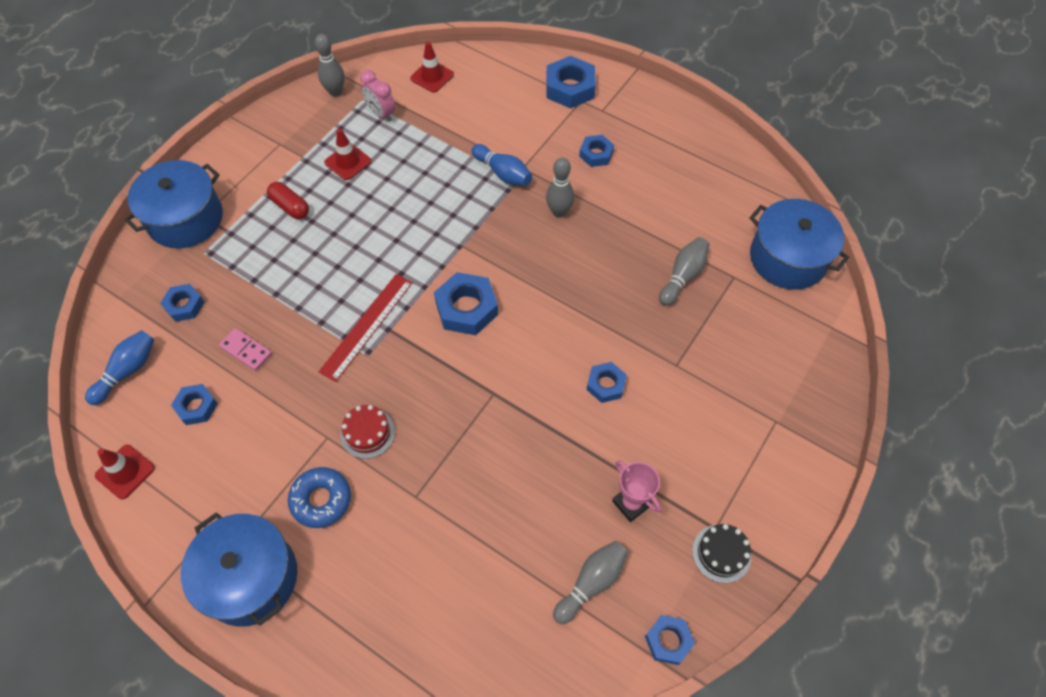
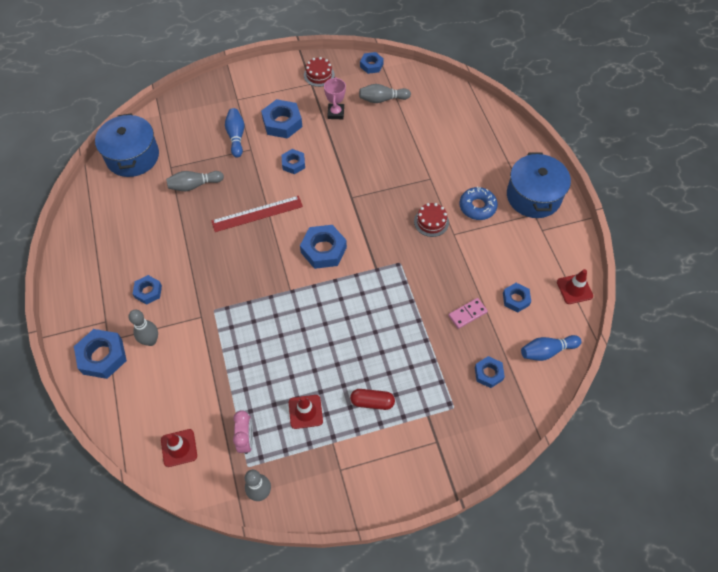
camera: 140 degrees left, 0 degrees up
blue pot [124,160,223,249] -> none
pink domino [219,328,272,371] -> pink domino turned 75 degrees clockwise [448,298,488,329]
red capsule [267,182,309,219] -> red capsule turned 75 degrees counterclockwise [350,389,395,410]
red ruler [319,274,413,382] -> red ruler moved to [211,196,303,232]
blue bowling pin [472,144,532,186] -> blue bowling pin moved to [225,108,244,158]
grey bowling pin [546,158,574,218] -> grey bowling pin moved to [129,310,158,346]
black cake [692,524,751,583] -> red cake [304,57,335,87]
none -> blue nut [261,99,303,139]

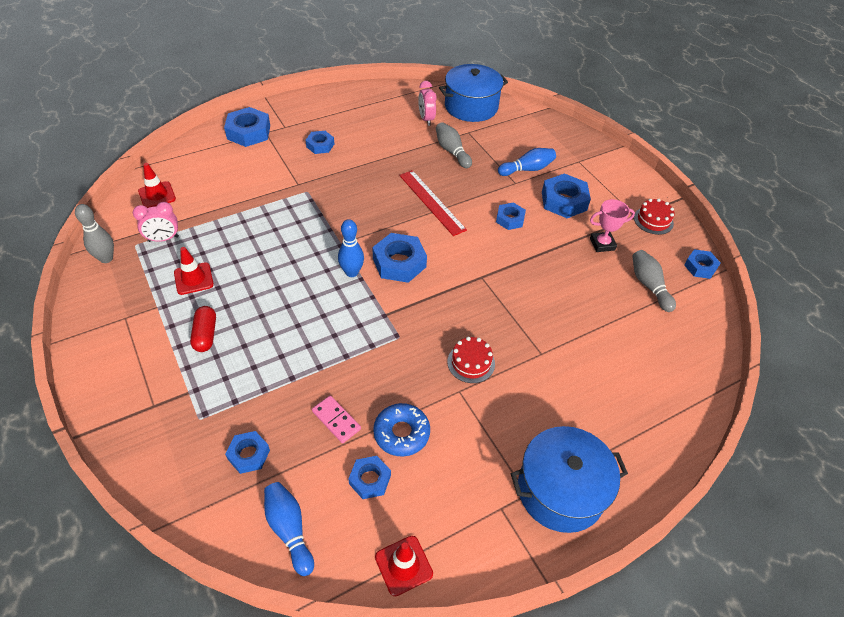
camera: 75 degrees right, 10 degrees down
grey bowling pin [129,310,158,346] -> none
blue donut [459,186,498,220] -> blue donut moved to [373,403,430,457]
none -> blue bowling pin [338,219,364,277]
none -> pink clock [418,81,436,126]

